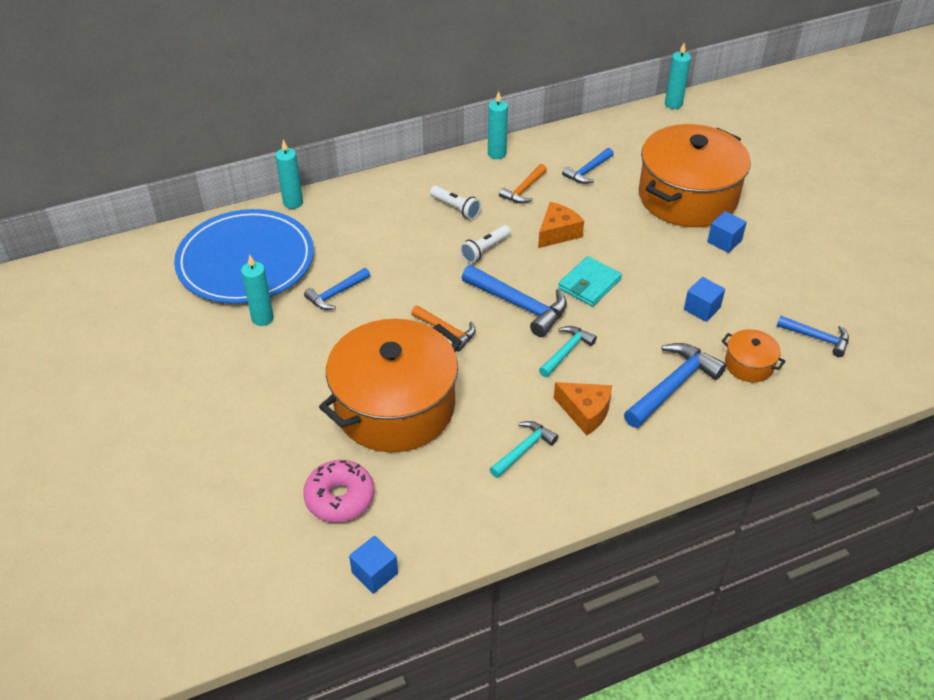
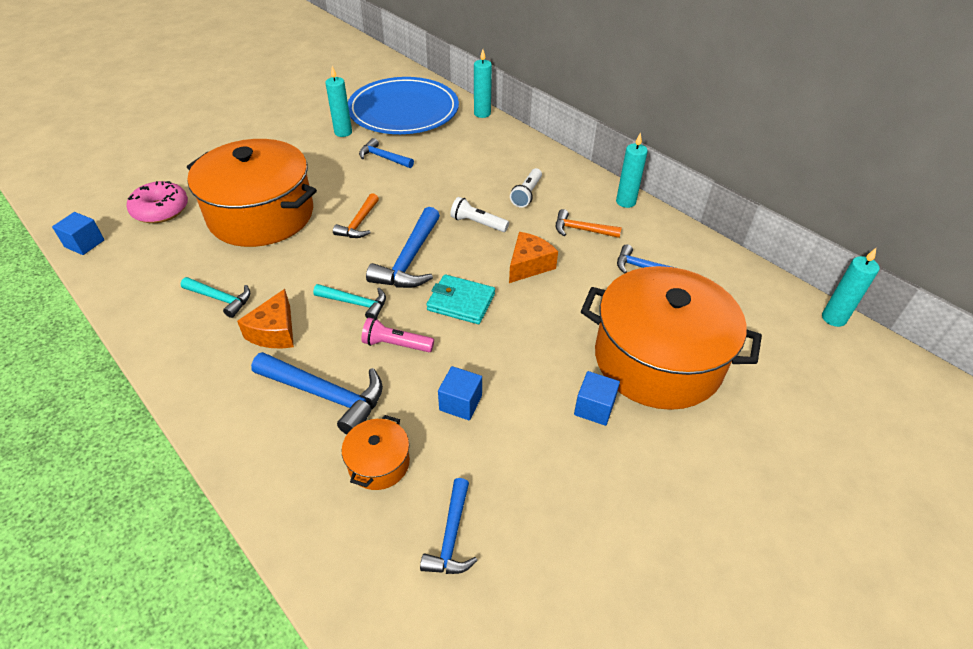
camera: 70 degrees right, 0 degrees up
orange cheese [538,202,584,248] -> orange cheese turned 75 degrees counterclockwise [509,232,558,283]
none -> pink flashlight [361,317,434,352]

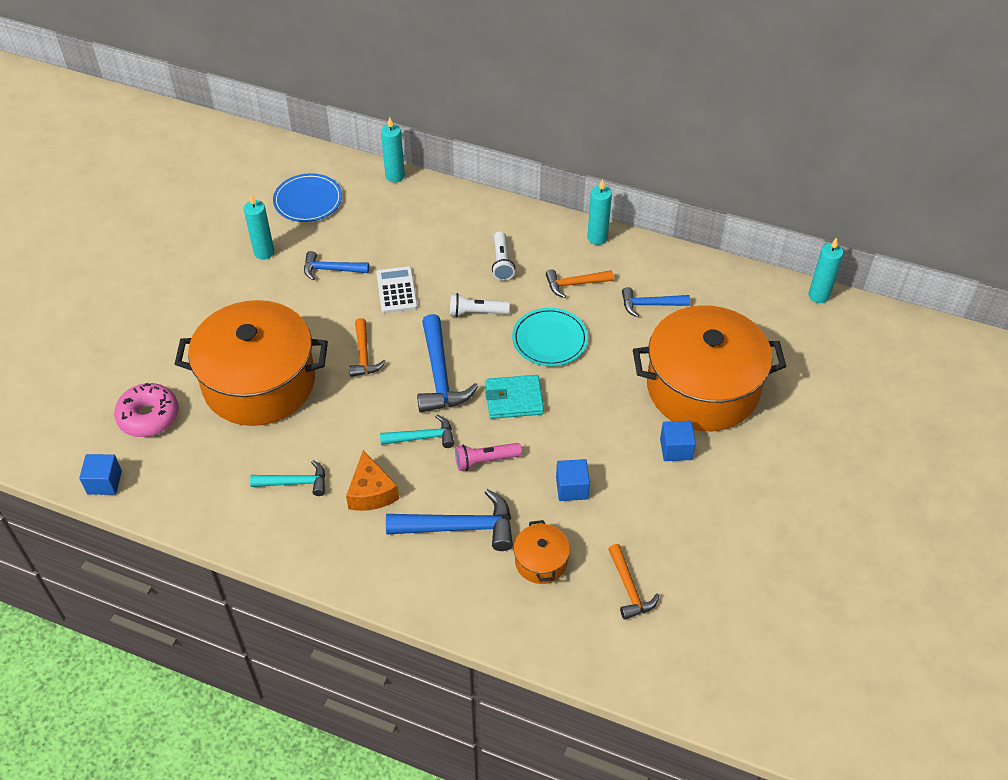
camera: 25 degrees left, 5 degrees up
blue plate [348,77,459,134] -> blue plate [273,173,342,222], size x0.53
blue hammer [420,478,477,574] -> orange hammer [608,544,660,620]
orange cheese [509,232,558,283] -> turquoise plate [512,308,588,366]
none -> white calculator [376,266,418,313]

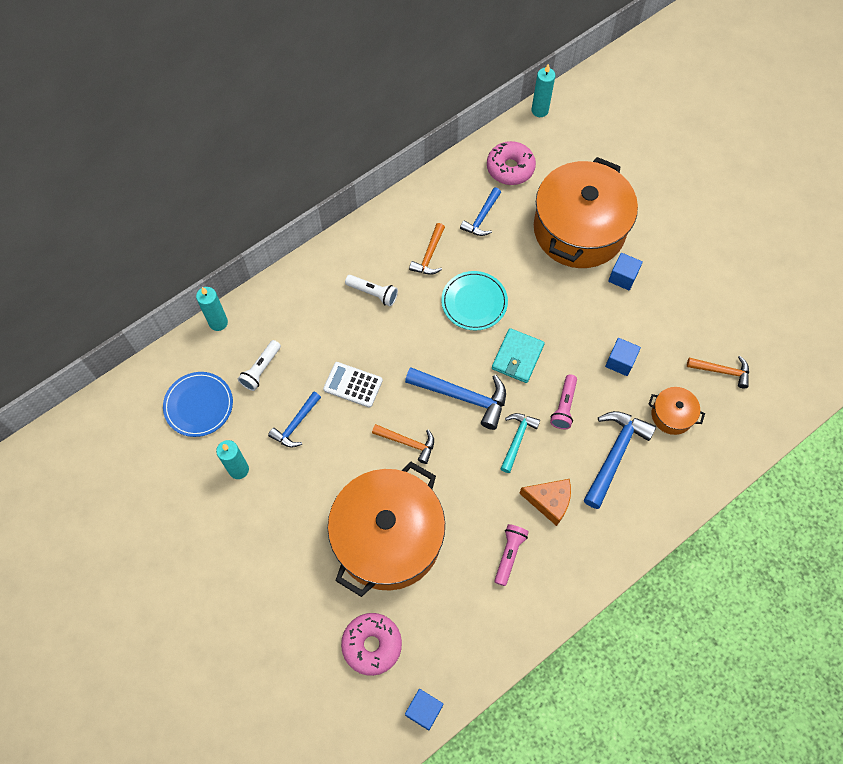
camera: 60 degrees left, 15 degrees up
turquoise hammer [250,460,325,496] -> pink flashlight [494,524,529,586]
white flashlight [450,293,510,317] -> white flashlight moved to [238,340,281,391]
turquoise candle [587,179,612,245] -> none
none -> pink donut [487,141,536,185]

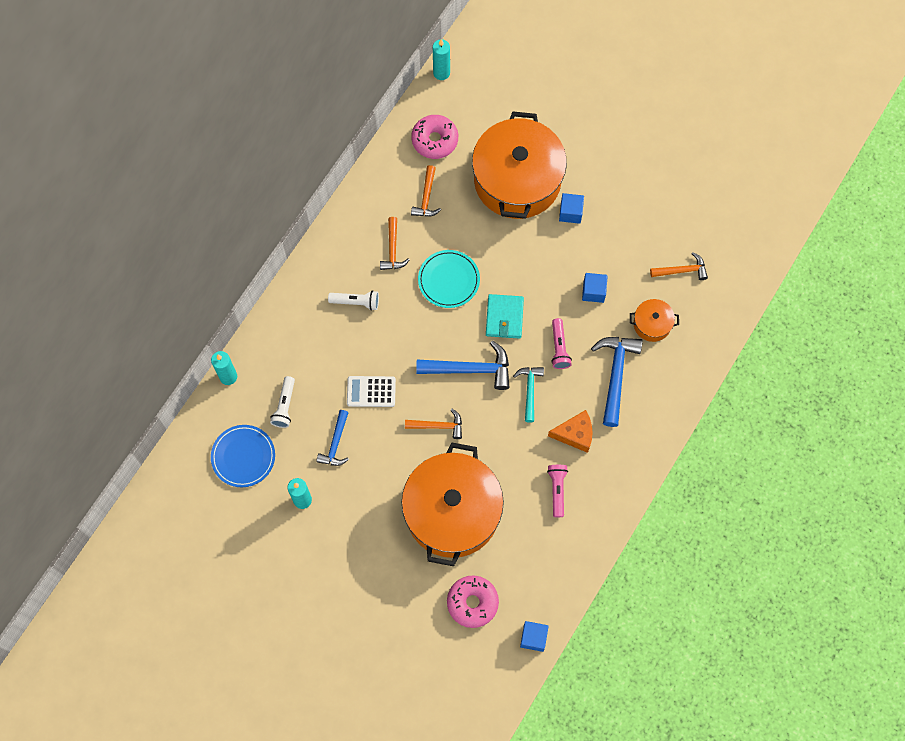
camera: 20 degrees left, 5 degrees up
blue hammer [460,188,501,236] -> orange hammer [411,165,441,217]

